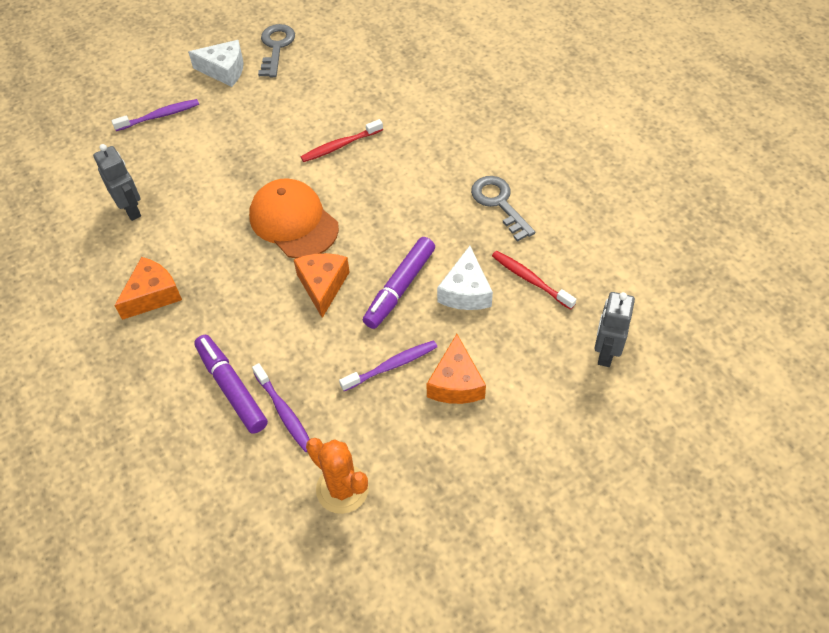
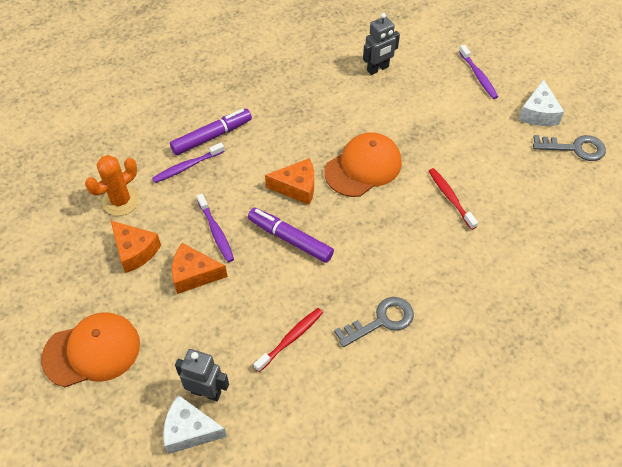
camera: 90 degrees right, 0 degrees up
orange cheese [114,257,182,320] -> orange cheese moved to [110,220,161,273]
white cheese [437,246,493,310] -> white cheese moved to [163,395,227,454]
none -> orange cap [41,312,140,387]

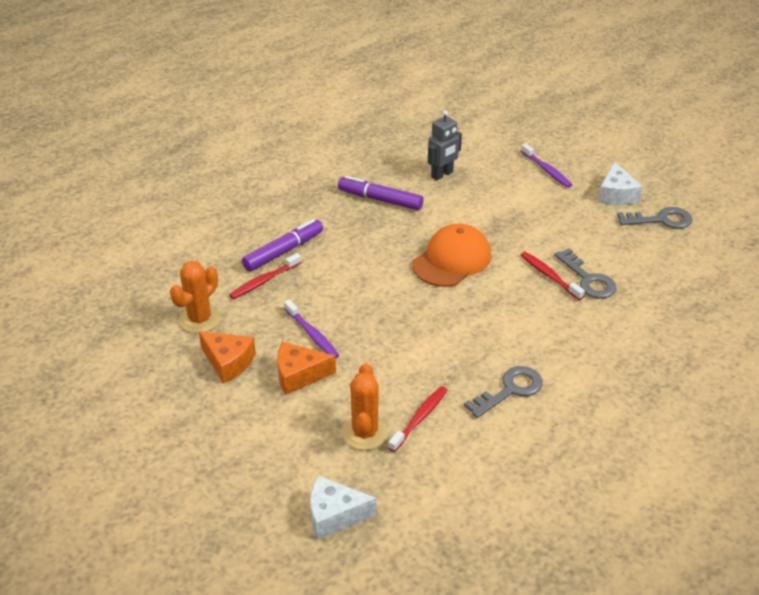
camera: 10 degrees left, 15 degrees down
orange cap [41,312,140,387] -> none
purple toothbrush [152,143,225,183] -> red toothbrush [229,253,302,299]
grey robot [175,349,229,401] -> none
purple marker [248,208,334,263] -> purple marker moved to [338,176,423,210]
orange cheese [265,158,314,205] -> none
none -> orange cactus [342,363,388,450]
none -> grey key [554,248,616,299]

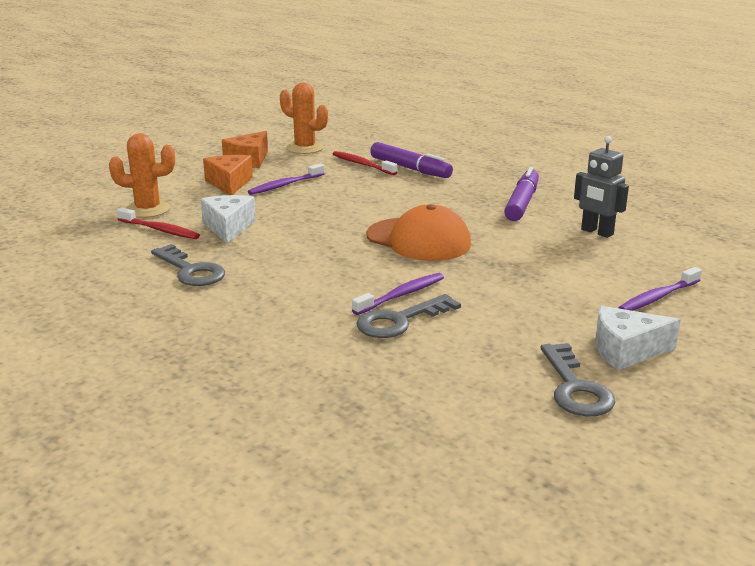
camera: 85 degrees right, 15 degrees down
white cheese [310,476,377,540] -> white cheese moved to [200,195,256,243]
red toothbrush [521,252,585,300] -> purple toothbrush [352,273,444,315]

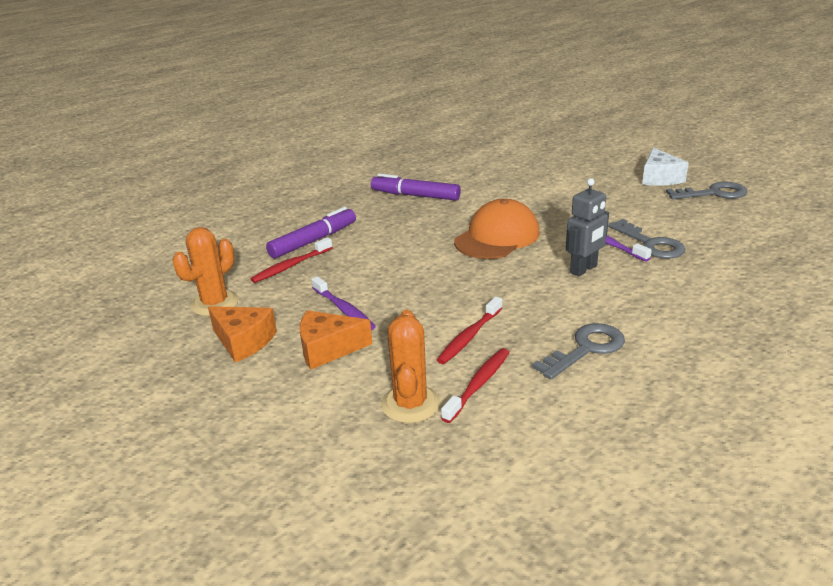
camera: 85 degrees left, 5 degrees up
white cheese [200,195,256,243] -> red toothbrush [437,297,502,364]
grey robot [574,136,629,238] -> grey robot moved to [566,178,609,277]
purple toothbrush [618,267,702,311] -> none

